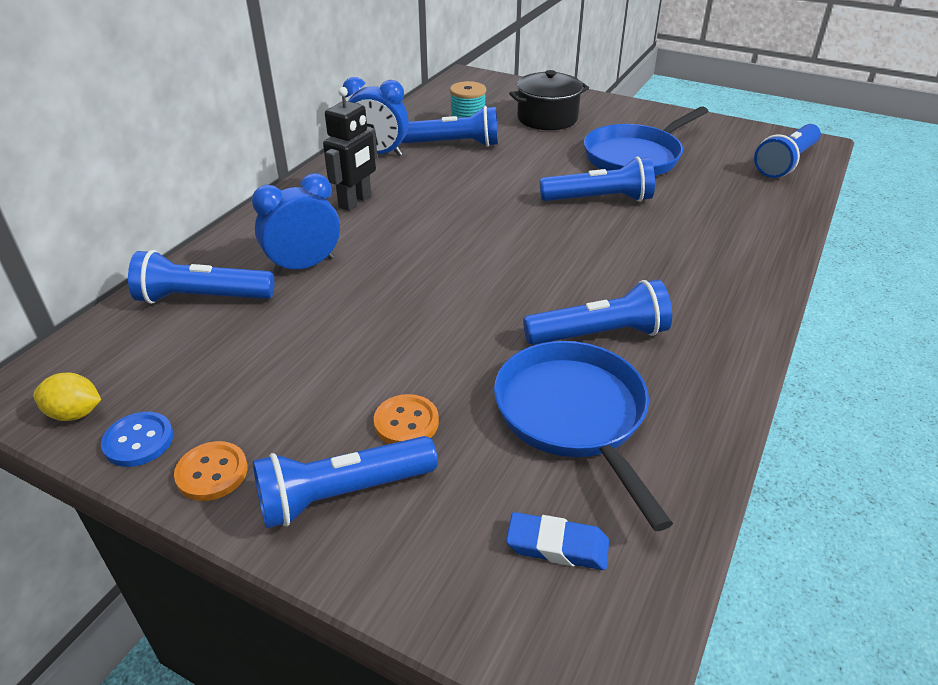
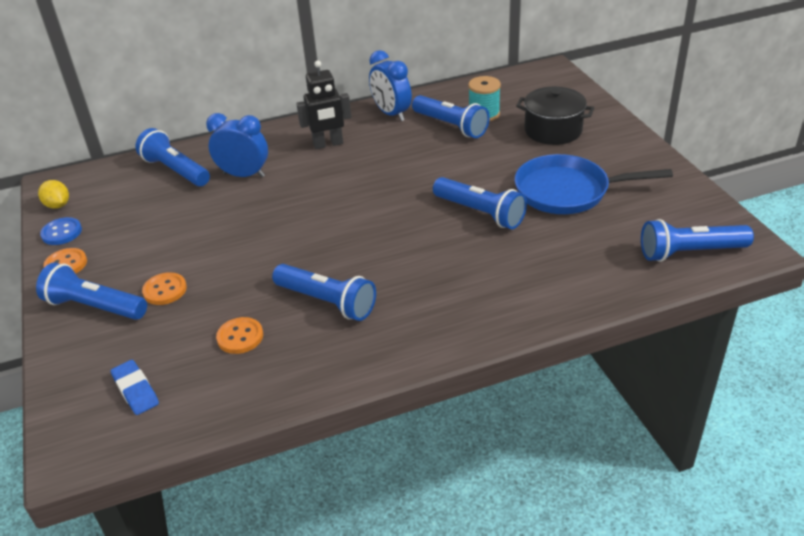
camera: 45 degrees right, 0 degrees up
blue pan [494,341,673,531] -> orange button [216,317,263,354]

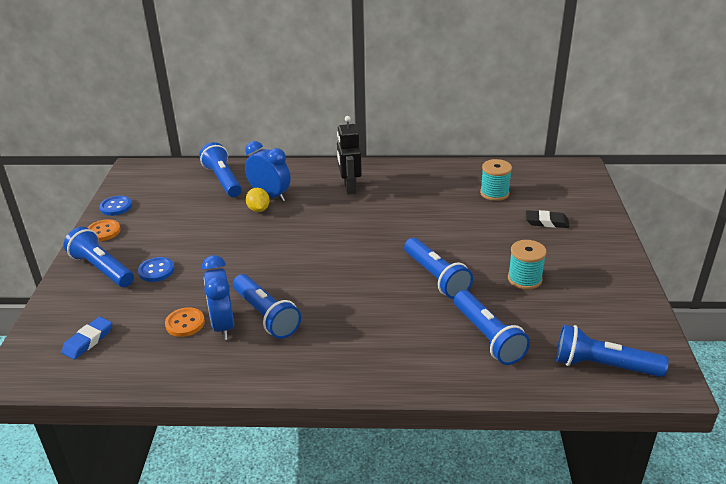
camera: 20 degrees right, 5 degrees down
yellow lemon [38,180,69,209] -> yellow lemon moved to [246,188,270,212]
blue eraser [111,360,159,415] -> blue eraser turned 45 degrees clockwise [61,317,112,360]
orange button [142,272,187,305] -> blue button [138,257,175,282]
black robot [296,60,351,149] -> black robot turned 75 degrees clockwise [337,116,362,194]
blue clock [369,50,412,121] -> blue clock moved to [202,255,234,340]
blue flashlight [412,95,490,138] -> blue flashlight moved to [454,290,530,365]
blue pan [515,154,673,214] -> turquoise spool [508,240,547,290]
black pot [516,87,594,145] -> black eraser [526,210,569,228]

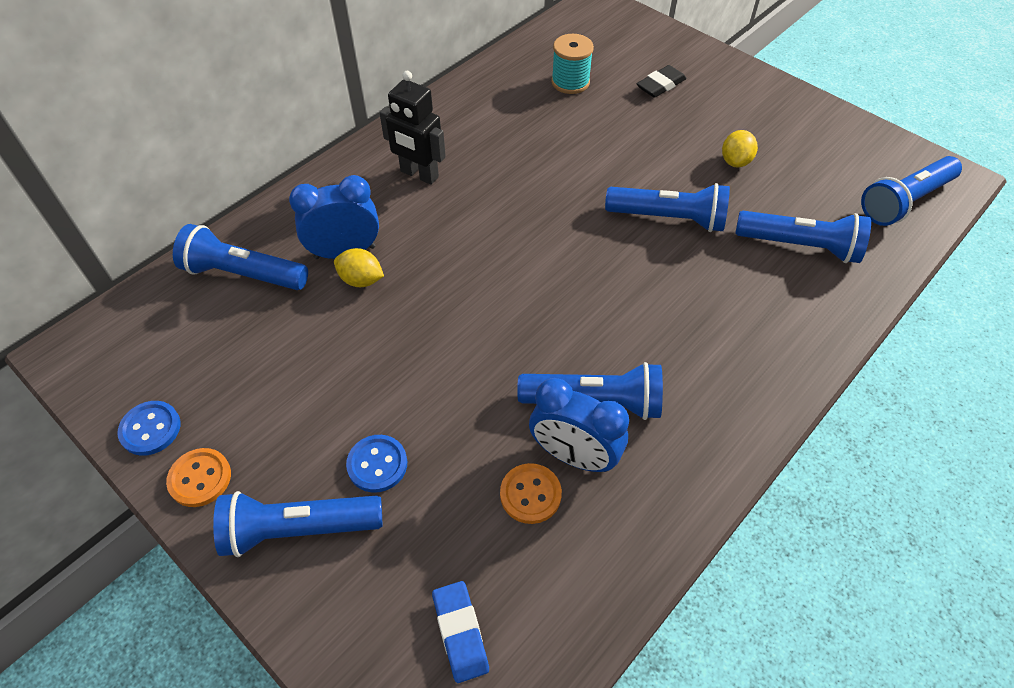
camera: 50 degrees left, 20 degrees up
turquoise spool [508,240,547,290] -> yellow lemon [722,130,758,168]

